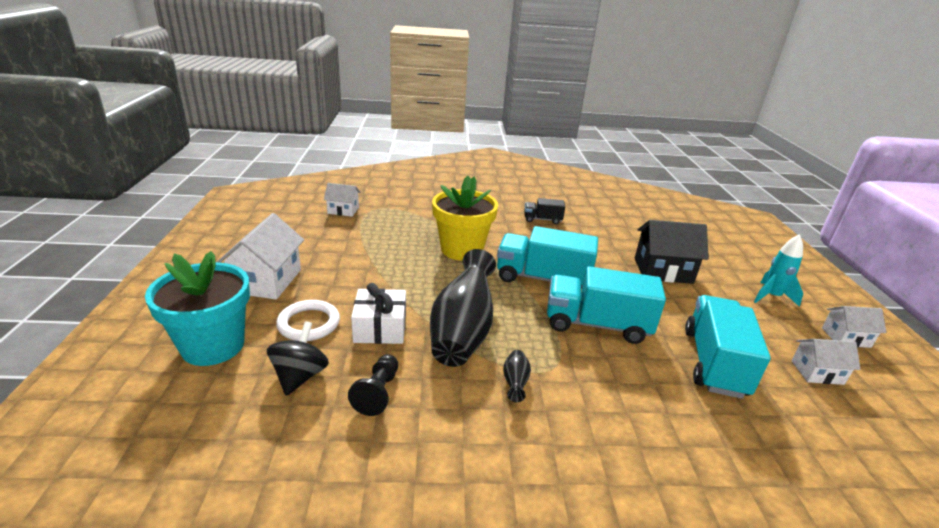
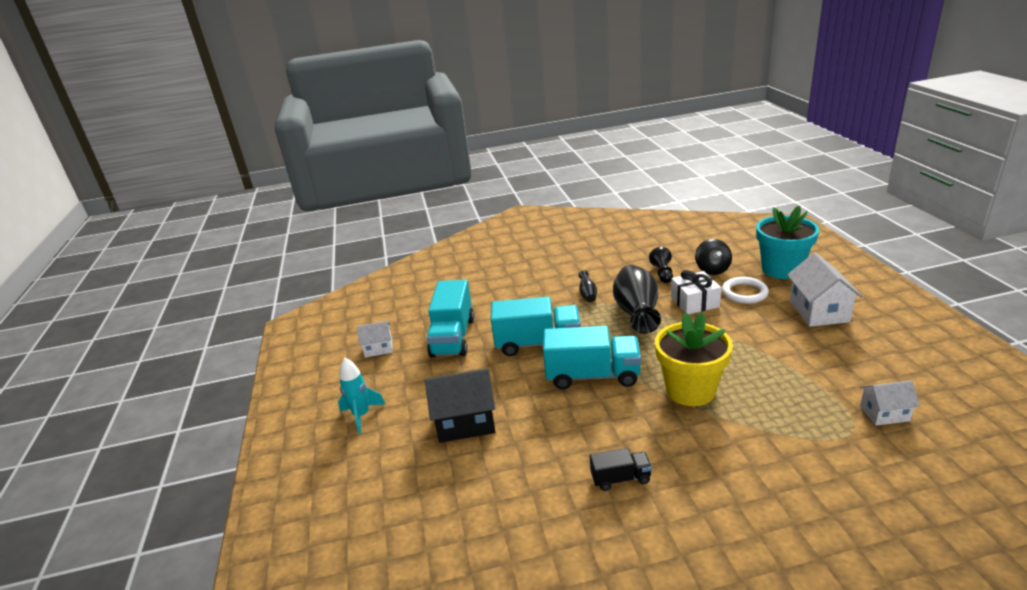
camera: 175 degrees right, 0 degrees up
white house [822,306,886,348] -> none

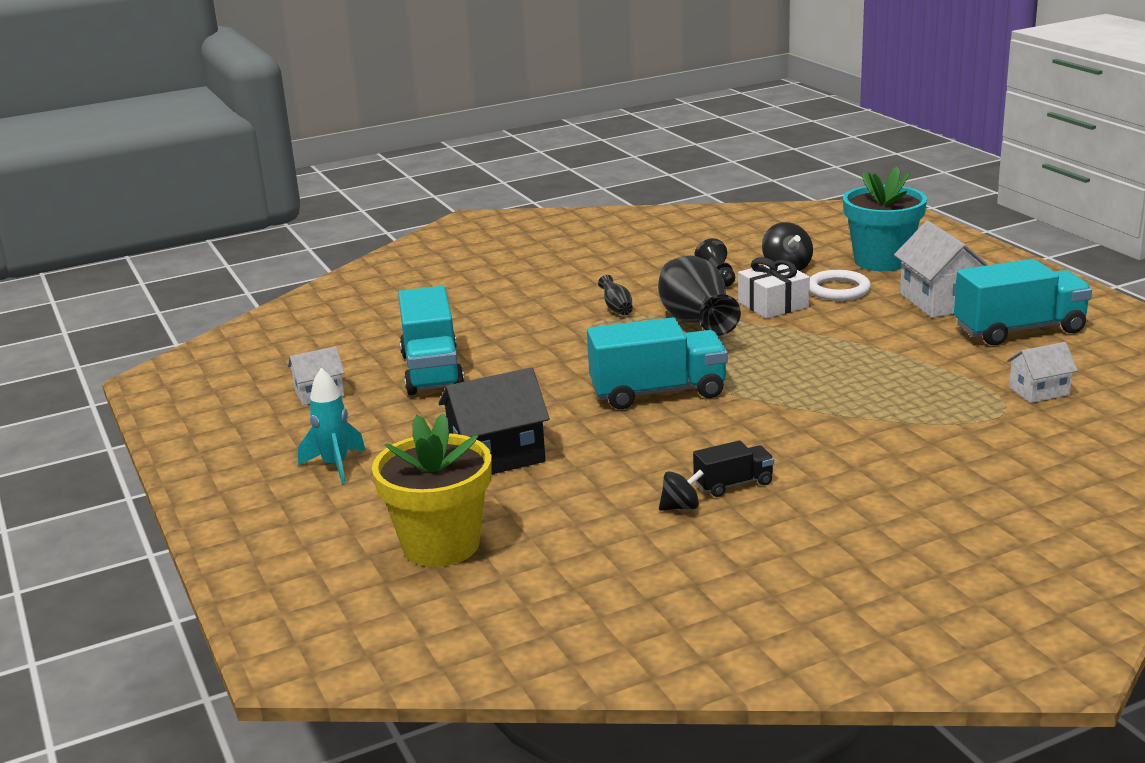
camera: 15 degrees left, 5 degrees down
turquoise truck [491,297,581,356] -> turquoise truck moved to [954,259,1092,345]
yellow flower pot [655,312,733,406] -> yellow flower pot moved to [372,413,492,567]
none -> black spinning top [659,470,704,511]

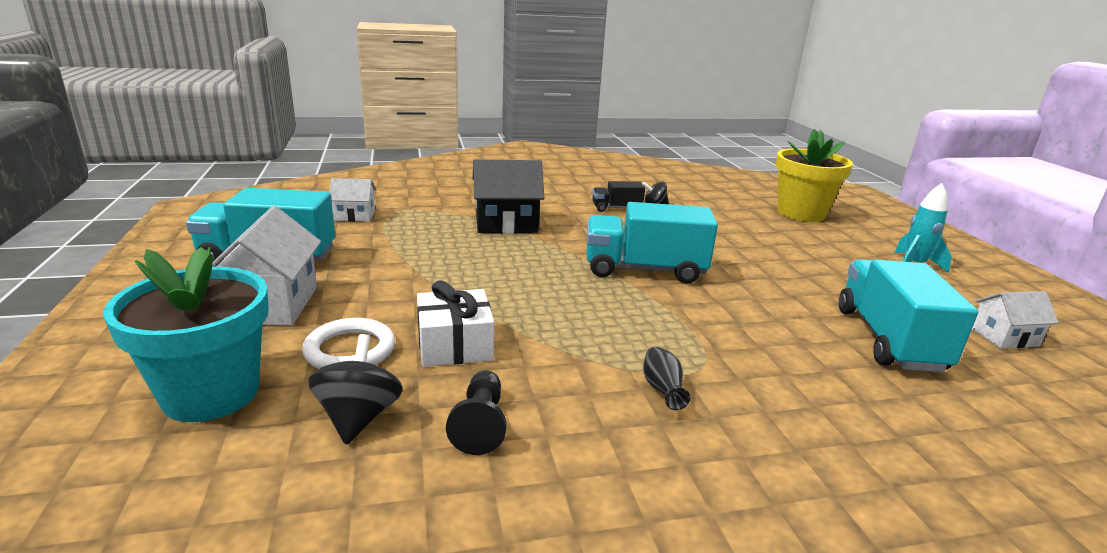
camera: 170 degrees left, 0 degrees up
black house [438,367,550,474] -> black house moved to [473,160,544,233]
black vase [658,256,741,336] -> none

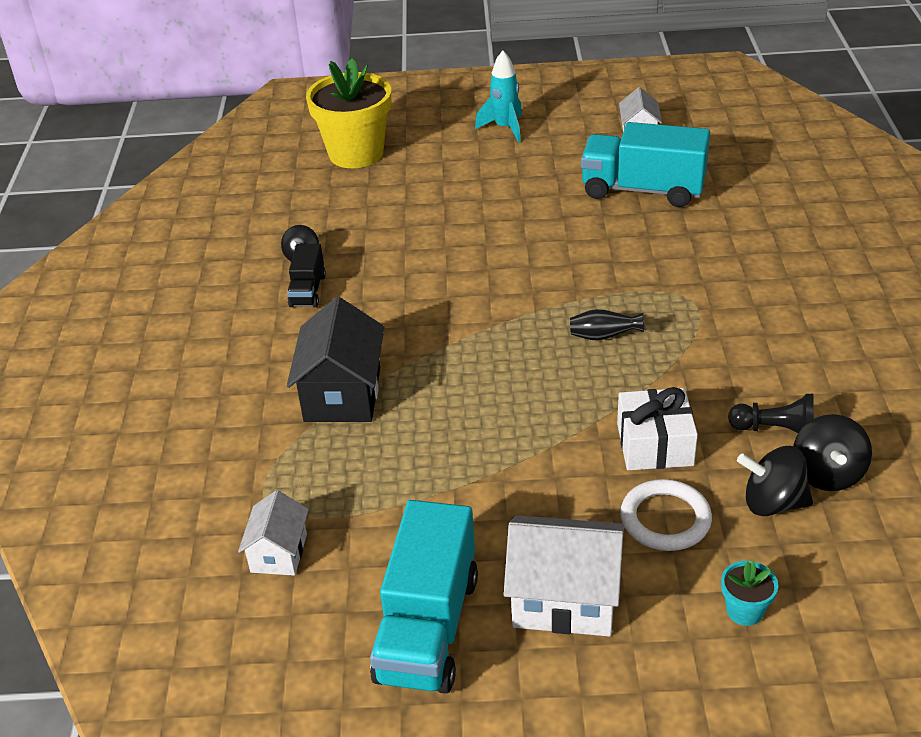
camera: 75 degrees left, 15 degrees up
turquoise flower pot [103,247,269,422] -> turquoise flower pot [721,561,778,626], size x0.42
turquoise truck [586,202,718,283] -> none
black vase [643,347,690,410] -> black vase moved to [570,309,644,340]
none -> black spinning top [794,414,872,491]

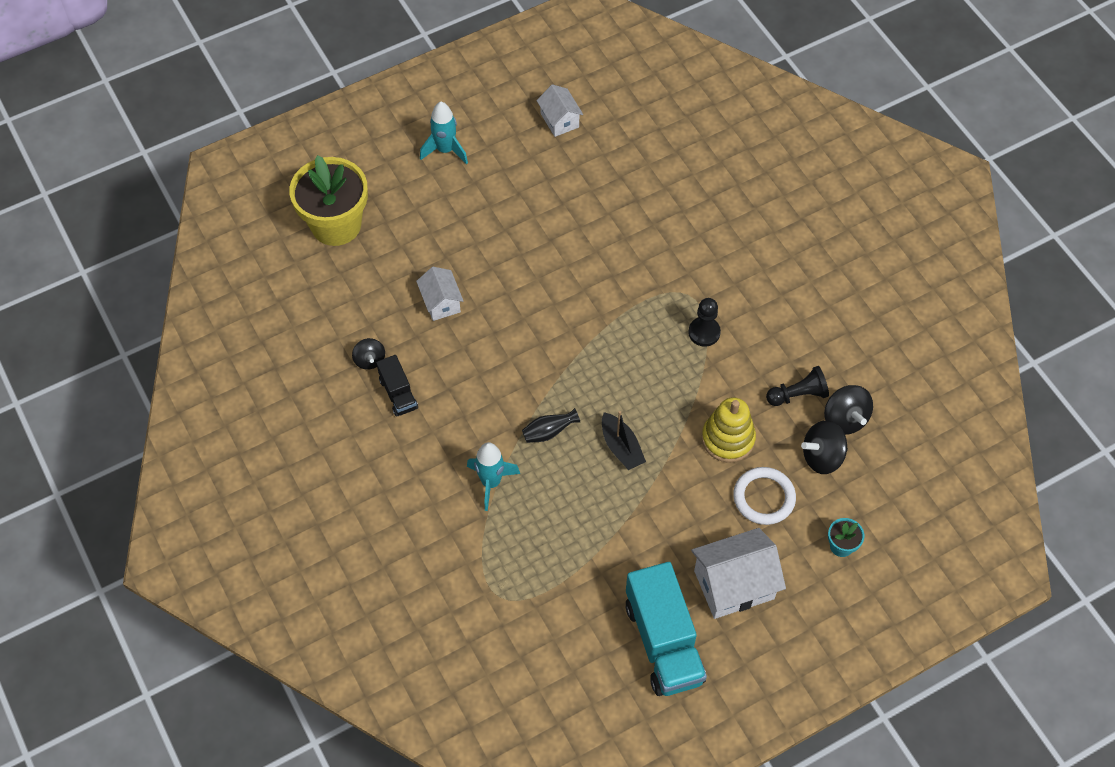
camera: 30 degrees left, 20 degrees up
white house [238,490,309,576] -> white house moved to [416,267,464,321]
black house [287,297,384,422] -> turquoise rocket [467,442,520,511]
black vase [570,309,644,340] -> black vase moved to [522,408,580,443]
turquoise truck [581,122,710,207] -> none
white gift [617,387,698,470] -> yellow stacking toy [702,397,756,463]
none -> black boat [602,411,646,470]
none -> black pawn [688,298,721,347]

